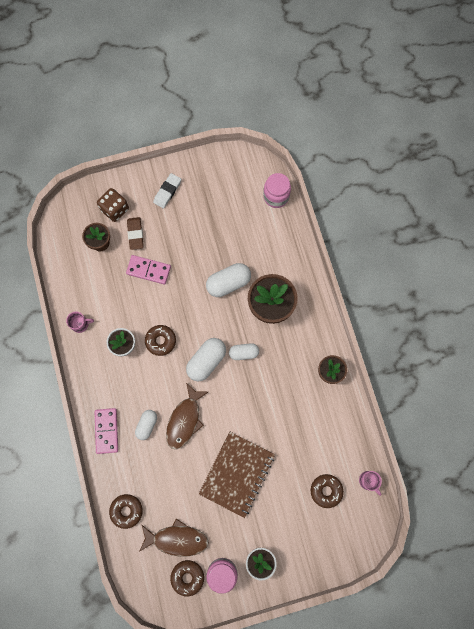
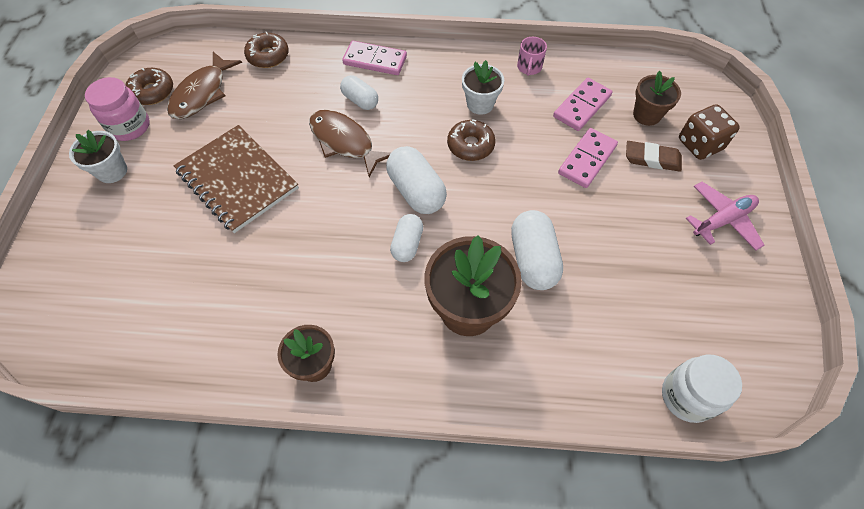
camera: 110 degrees right, 15 degrees down
white eraser [153,173,181,209] -> pink plane [686,182,765,251]
pink jar [263,173,291,208] -> white jar [662,354,742,423]
brown donut [311,474,344,508] -> none
pink mug [359,471,382,496] -> none
none -> pink domino [553,78,613,131]

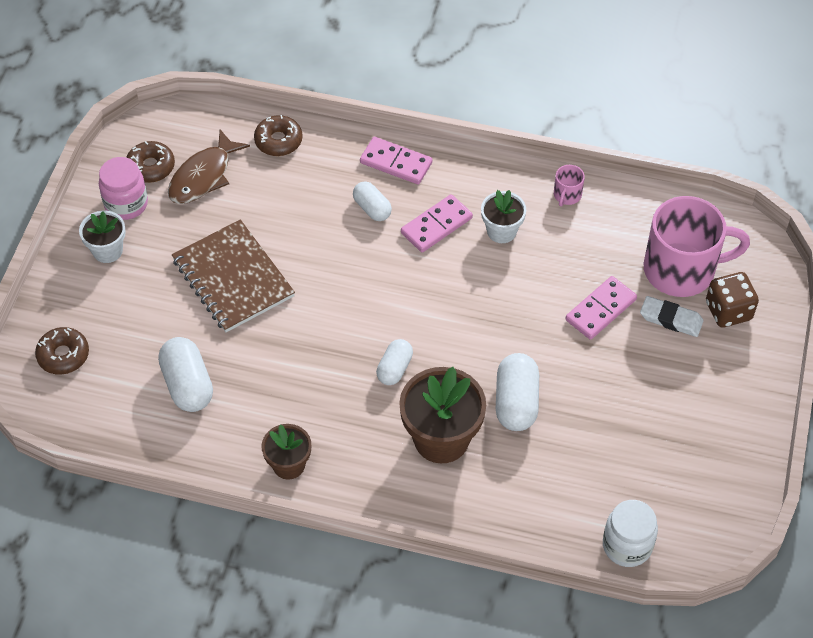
camera: 10 degrees right, 5 degrees down
brown fish [309,110,391,177] -> none
white capsule [386,146,447,214] -> white capsule moved to [158,337,213,412]
brown donut [447,119,495,161] -> brown donut moved to [35,327,89,375]
pink domino [553,78,613,131] -> pink domino moved to [401,194,473,252]
brown eraser [626,141,682,172] -> white eraser [640,296,704,337]
brown flower pot [633,71,681,126] -> pink mug [644,196,750,297]
pink plane [686,182,765,251] -> none

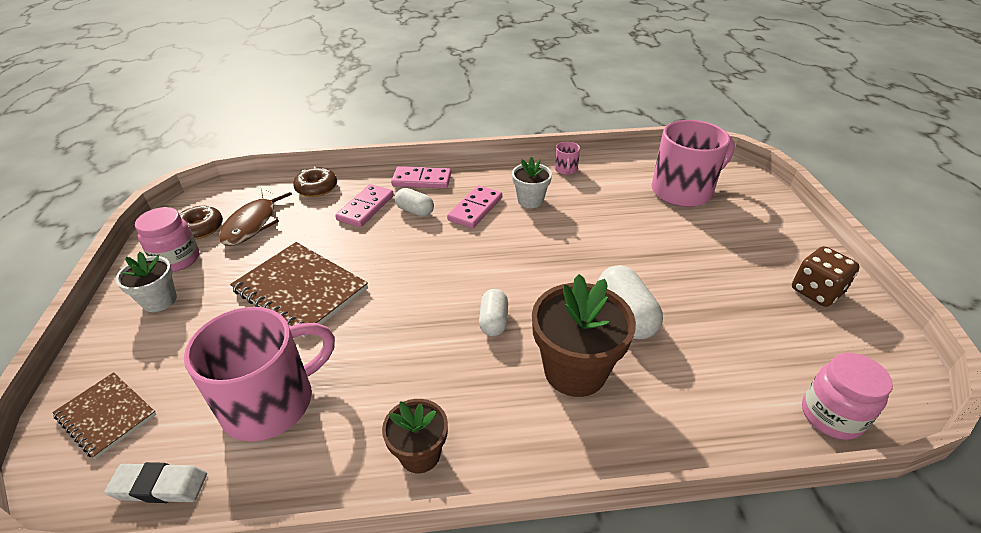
camera: 20 degrees left, 15 degrees down
brown donut [35,327,89,375] -> brown notebook [52,372,156,459]
white capsule [158,337,213,412] -> pink mug [184,307,335,441]
pink domino [565,276,637,340] -> pink domino moved to [335,184,394,227]
white jar [603,500,658,567] -> pink jar [802,353,893,440]
white eraser [640,296,704,337] -> white eraser moved to [104,462,207,503]
brown dice [706,272,759,327] -> brown dice moved to [792,246,860,307]

